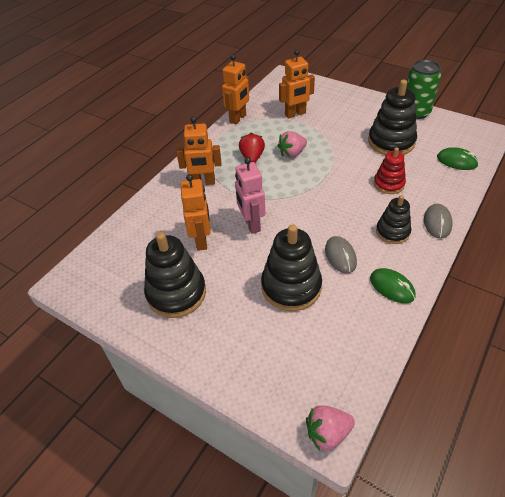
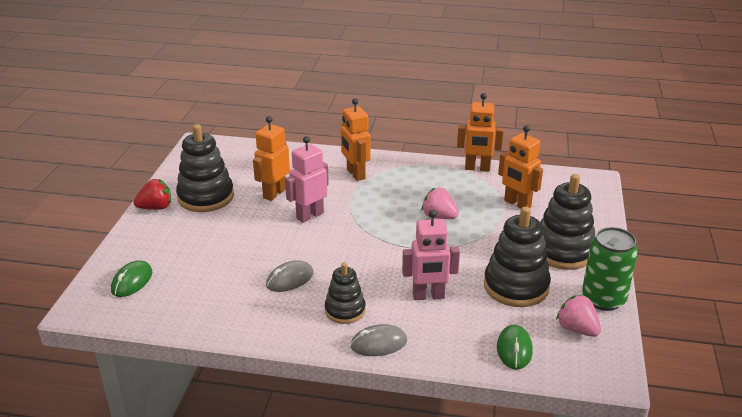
camera: 65 degrees right, 15 degrees down
orange robot [181,174,210,251] -> orange robot turned 150 degrees clockwise [253,116,290,201]
red strawberry [239,133,265,163] -> red strawberry moved to [134,179,171,210]
black stacking toy [261,224,322,311] -> black stacking toy moved to [540,174,595,270]
pink strawberry [306,405,355,451] -> pink strawberry moved to [556,295,601,337]
green mouse [370,268,416,303] -> green mouse moved to [111,260,152,297]
red stacking toy [374,147,406,194] -> pink robot [402,210,460,300]

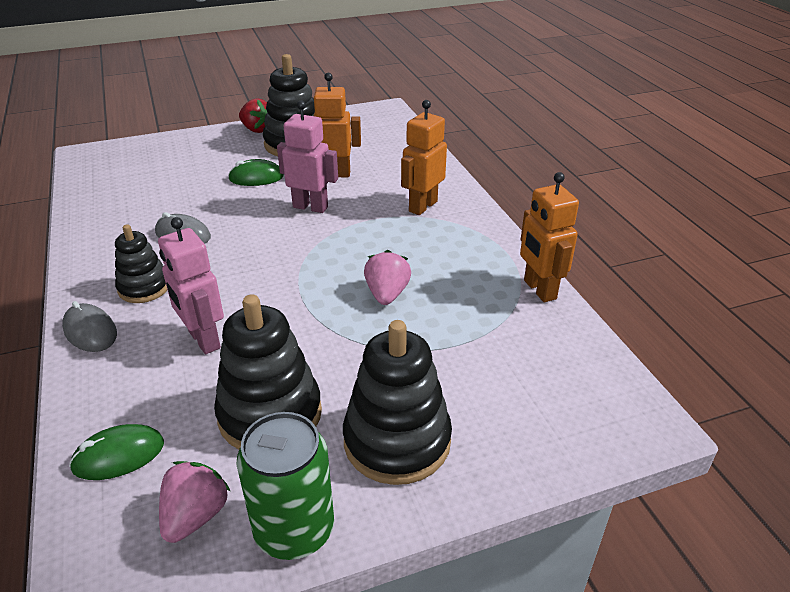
camera: 60 degrees right, 5 degrees up
green mouse [111,260,152,297] -> green mouse moved to [228,159,284,186]
orange robot [498,125,543,209] -> none

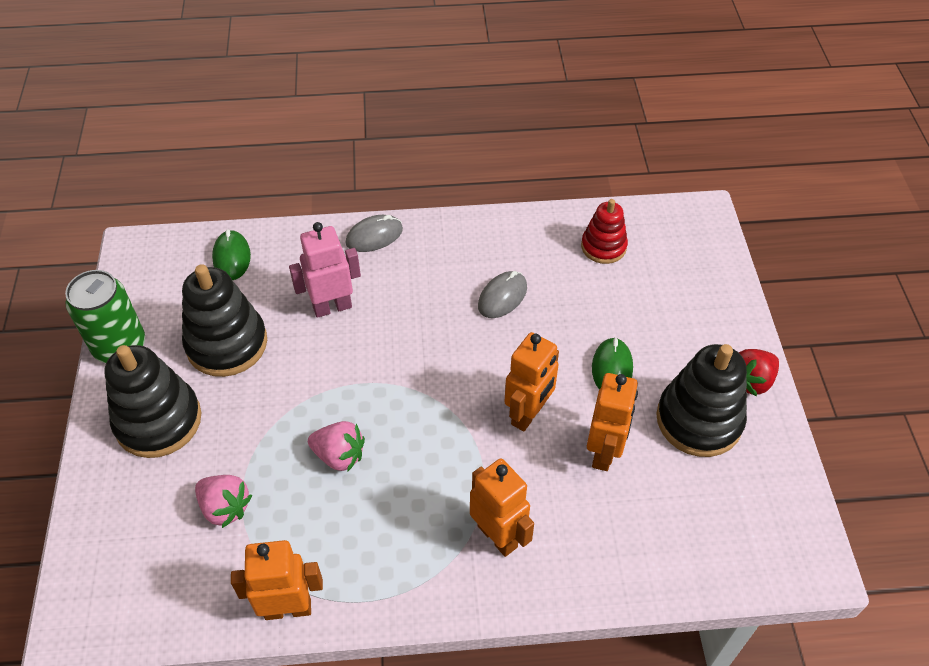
camera: 105 degrees right, 15 degrees up
black stacking toy [115,224,167,303] -> none
pink strawberry [159,461,230,543] -> pink strawberry moved to [195,475,252,528]
pink robot [277,100,338,213] -> orange robot [504,332,559,431]
none -> red stacking toy [581,199,628,264]

